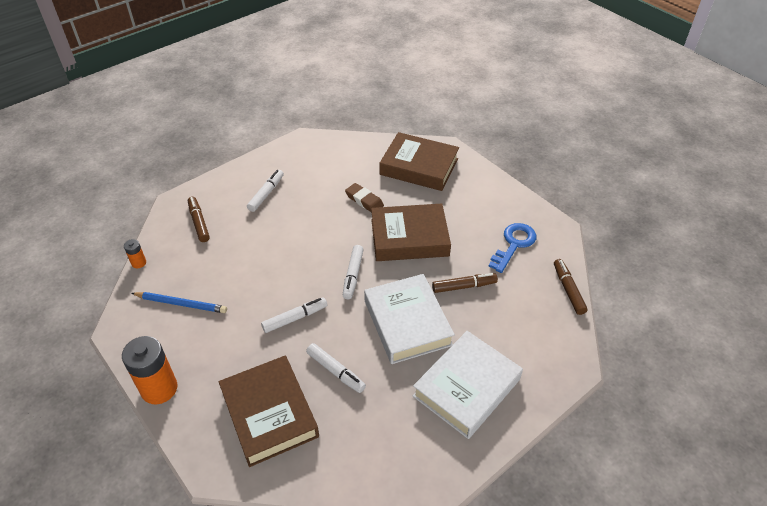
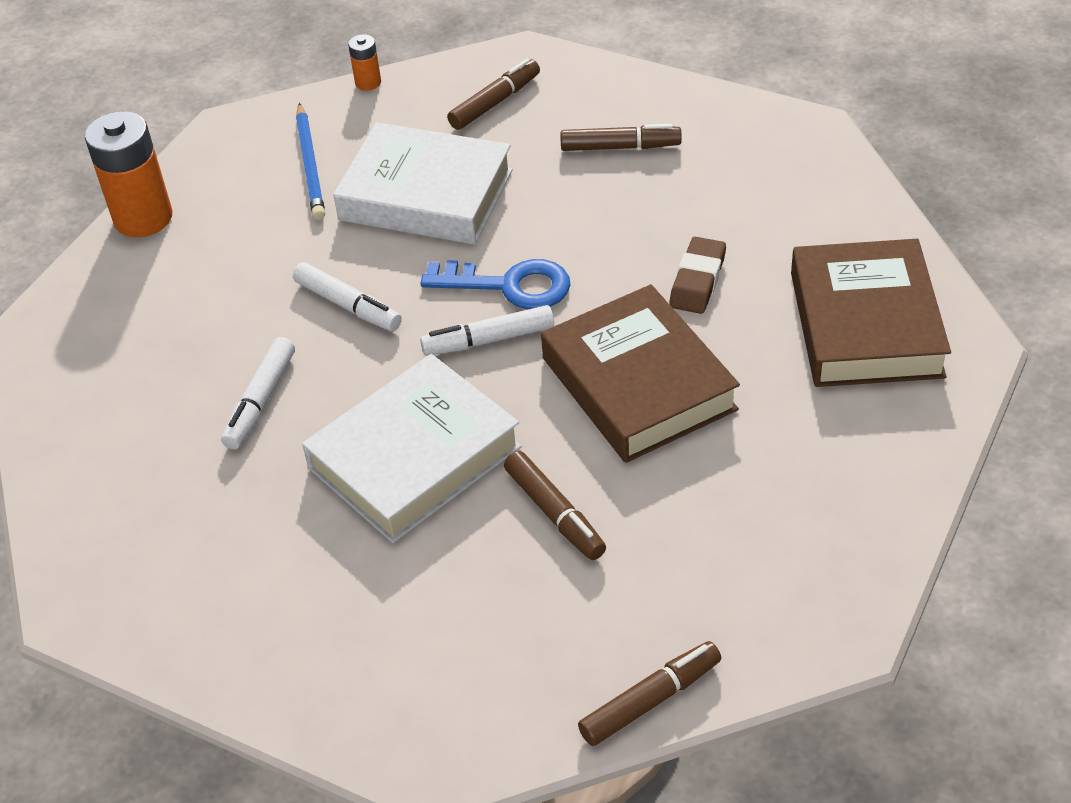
camera: 70 degrees right, 0 degrees up
brown book [219,356,319,467] -> none
white marker [247,170,284,212] -> brown marker [560,124,682,151]
white book [413,331,523,439] -> white book moved to [333,122,513,245]
blue key [488,223,536,273] -> blue key moved to [421,259,570,309]

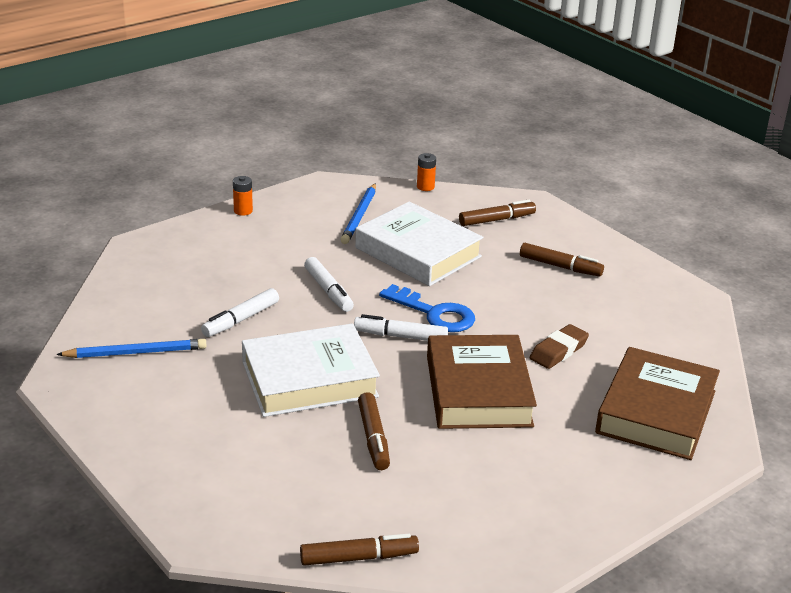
camera: 20 degrees right, 15 degrees down
orange battery [85,111,173,237] -> orange battery [233,176,253,216], size x0.48
none -> blue pencil [56,339,207,358]

